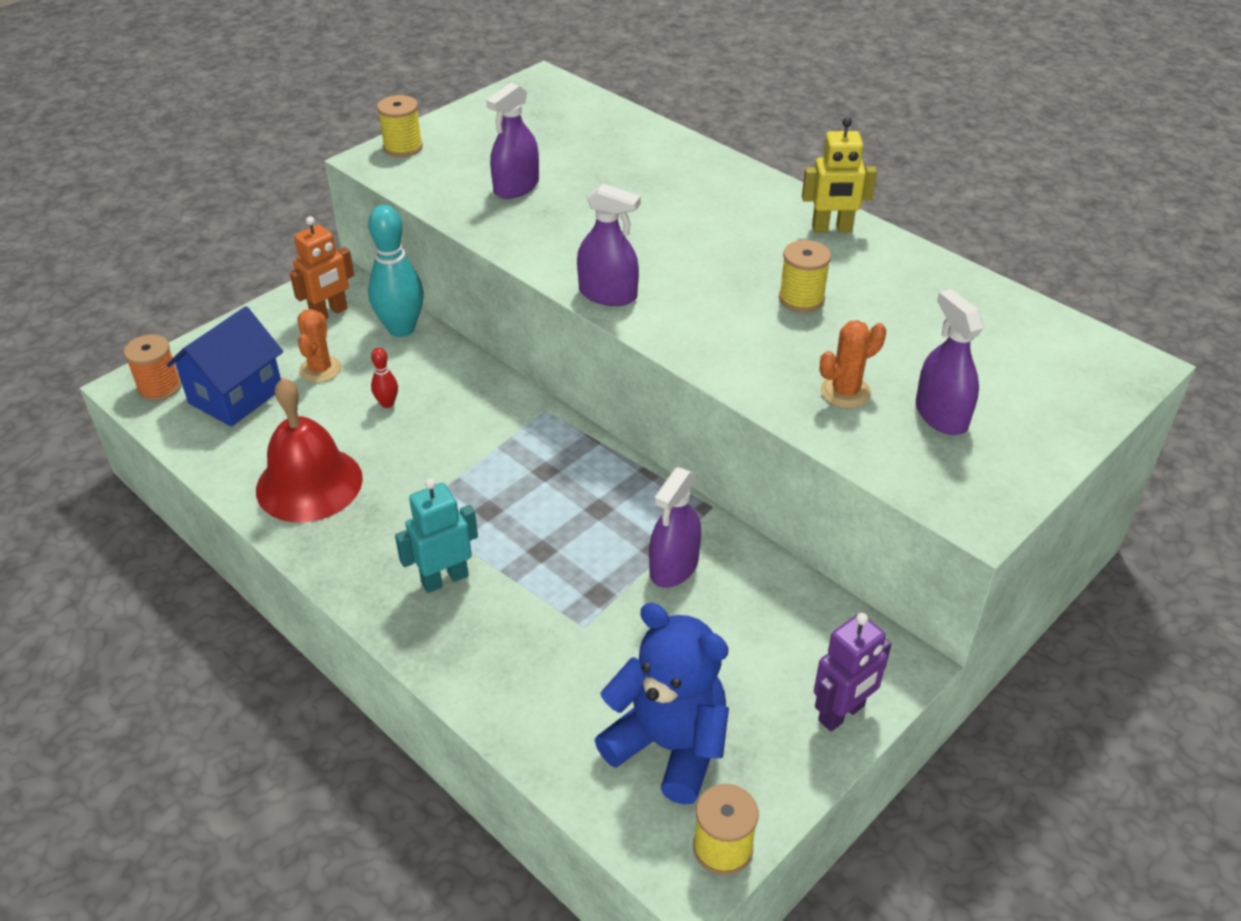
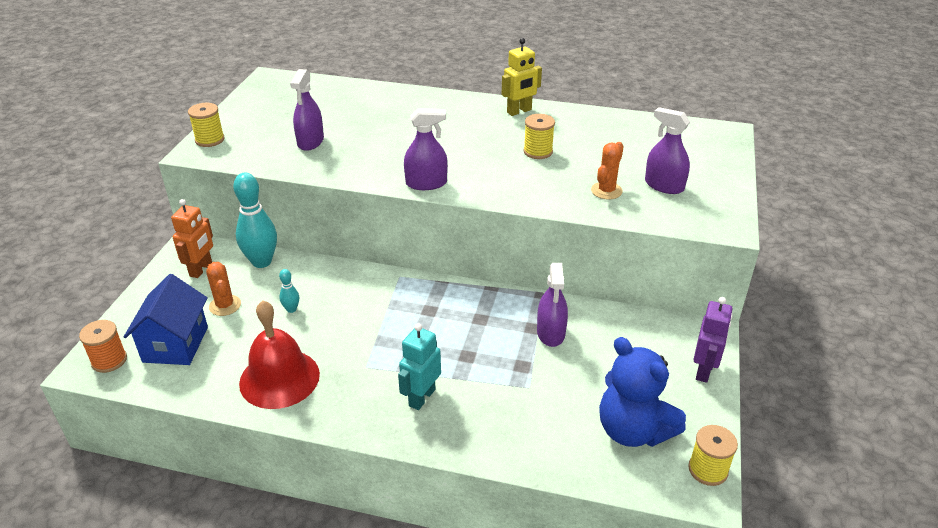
camera: 30 degrees left, 5 degrees down
red bowling pin [371,348,398,408] -> turquoise bowling pin [279,269,299,313]
blue teddy bear [595,603,729,805] -> blue teddy bear turned 135 degrees counterclockwise [599,337,686,447]

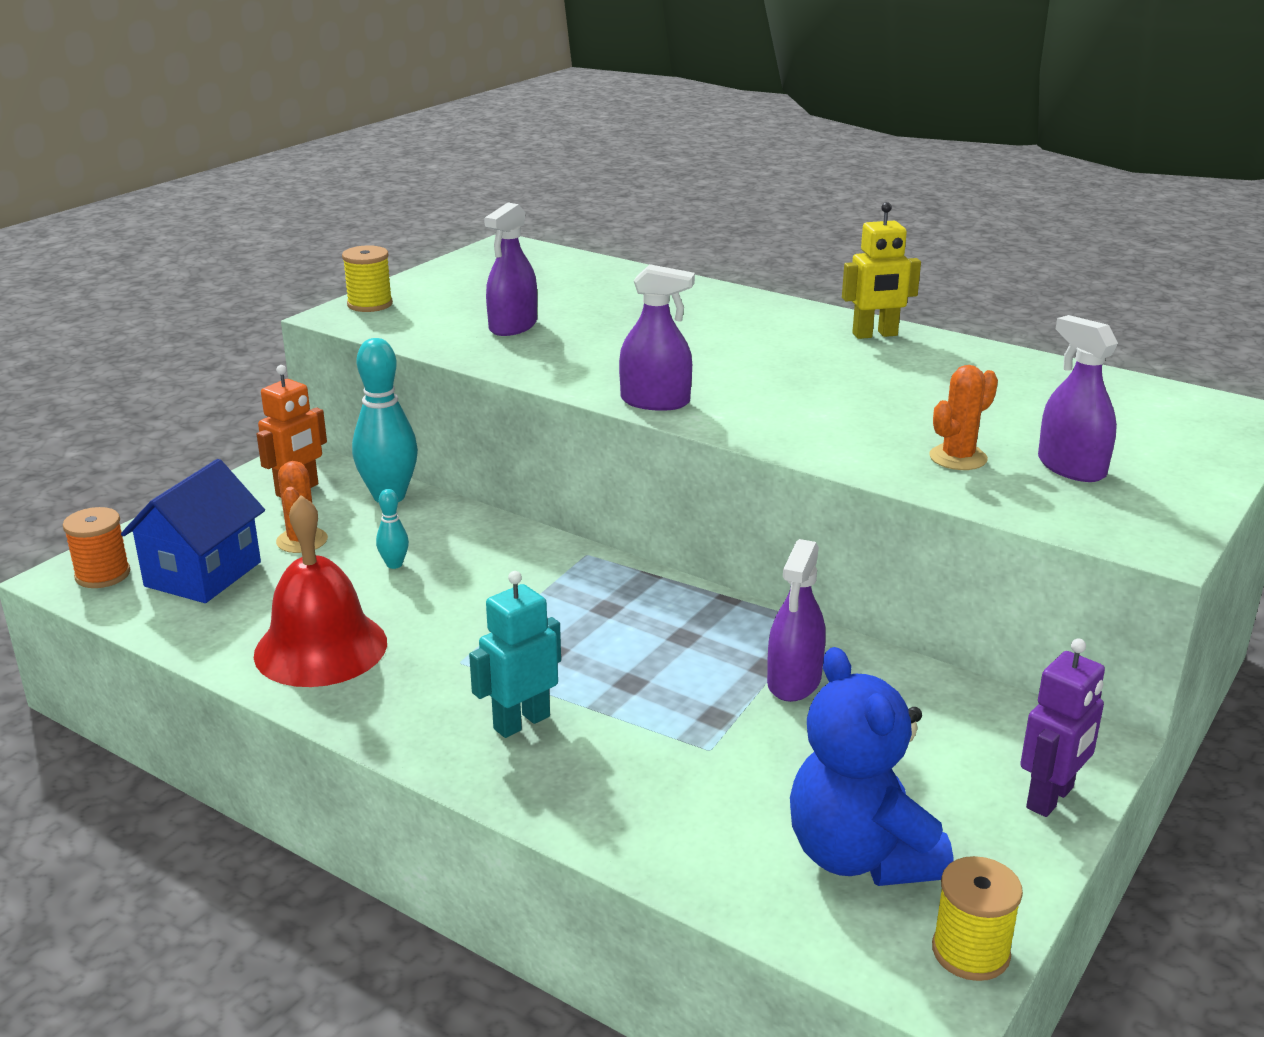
camera: 20 degrees right, 10 degrees down
yellow spool [523,114,555,159] -> none

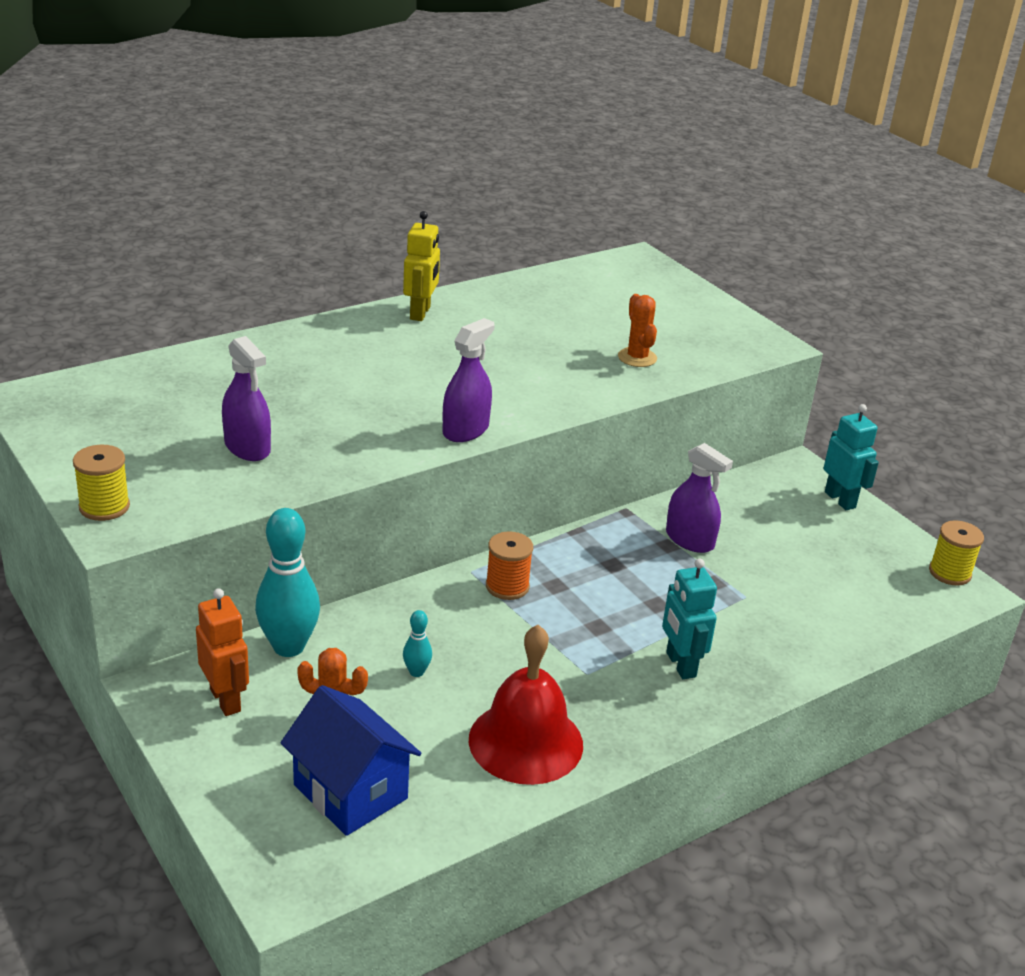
camera: 70 degrees left, 5 degrees up
orange spool [63,507,130,588] -> orange spool moved to [486,531,533,600]
blue teddy bear [790,647,954,886] -> none
purple robot [1020,638,1105,817] -> turquoise robot [824,404,879,510]
purple spray bottle [1038,315,1118,482] -> none

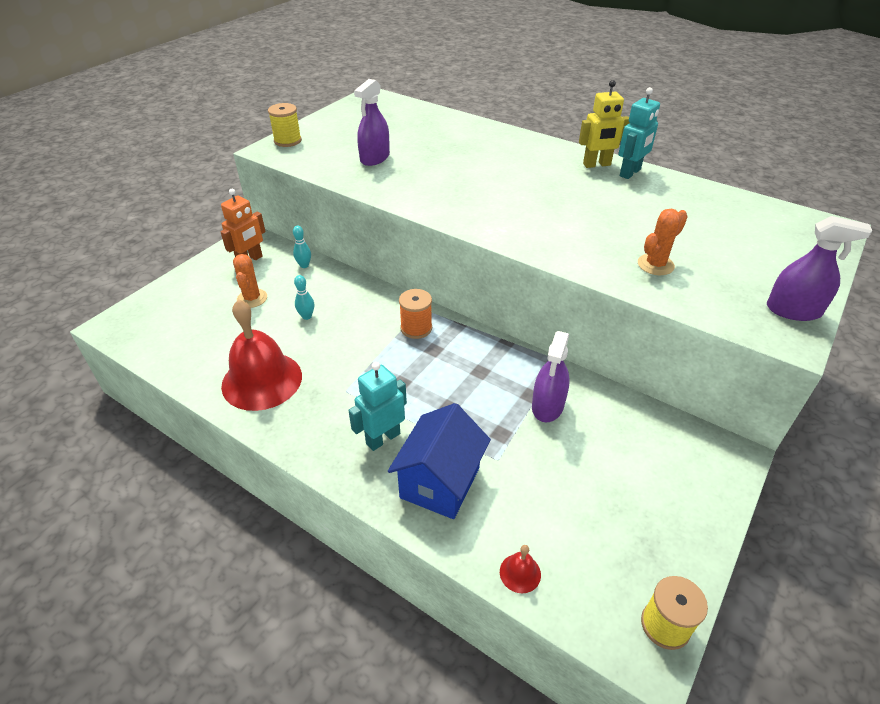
camera: 70 degrees right, 10 degrees up
turquoise bowling pin [255,508,320,657] -> turquoise bowling pin [293,226,311,268], size x0.46
blue house [280,685,421,836] -> blue house moved to [388,403,491,519]
purple spray bottle [443,318,495,442] -> purple spray bottle moved to [767,216,872,321]
turquoise robot [824,404,879,510] -> turquoise robot moved to [618,87,660,179]
none -> red bell [500,545,541,593]

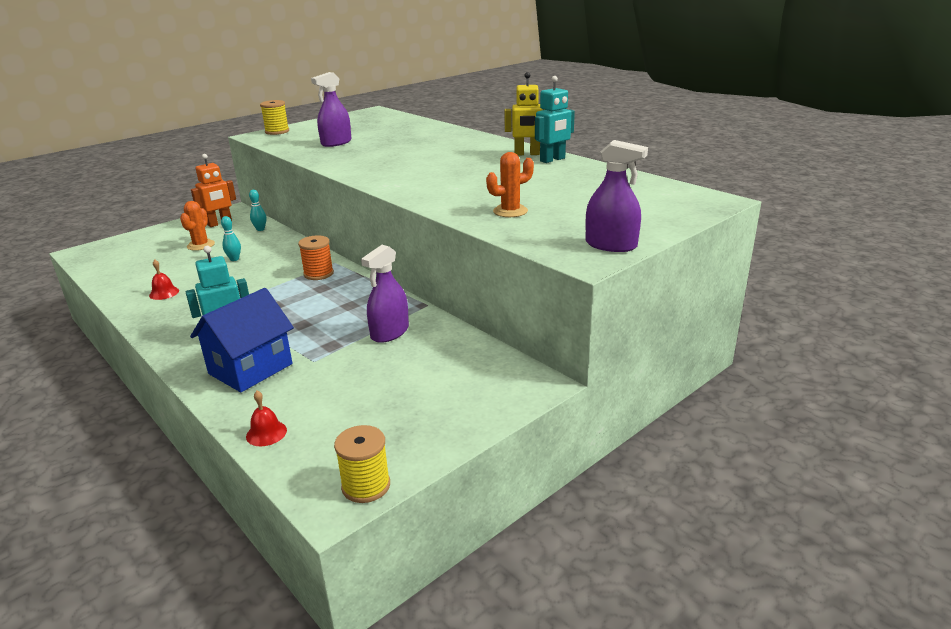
camera: 15 degrees right, 15 degrees down
red bell [221,299,302,411] -> red bell [149,259,179,300], size x0.40

